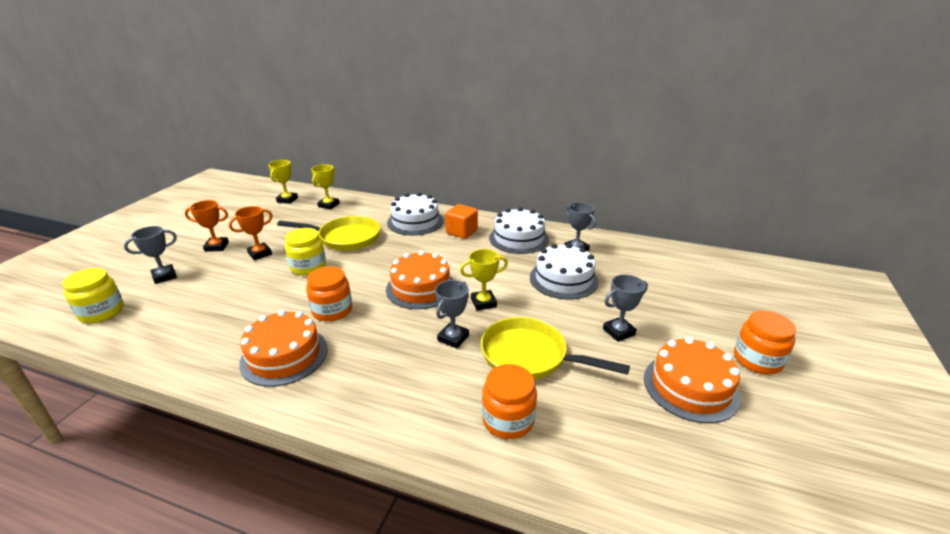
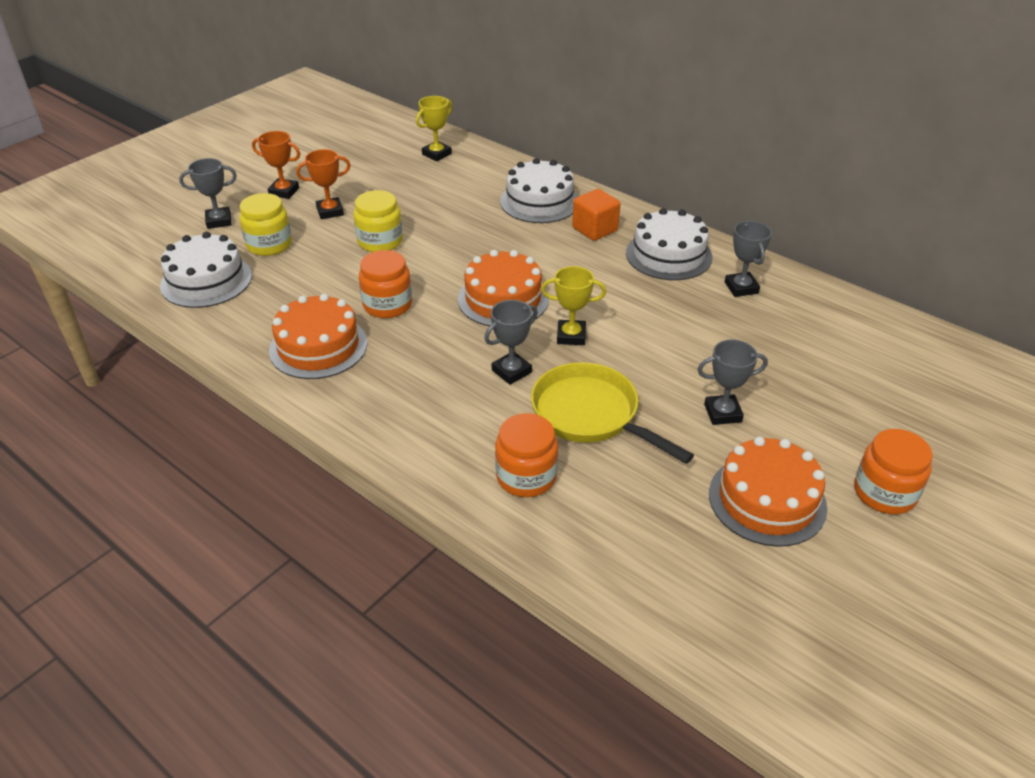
camera: 20 degrees right, 10 degrees up
yellow jar [62,268,124,323] -> yellow jar moved to [239,193,292,256]
yellow trophy [268,160,298,204] -> none
yellow pan [277,216,380,251] -> none
white cake [530,243,598,299] -> white cake moved to [160,232,252,308]

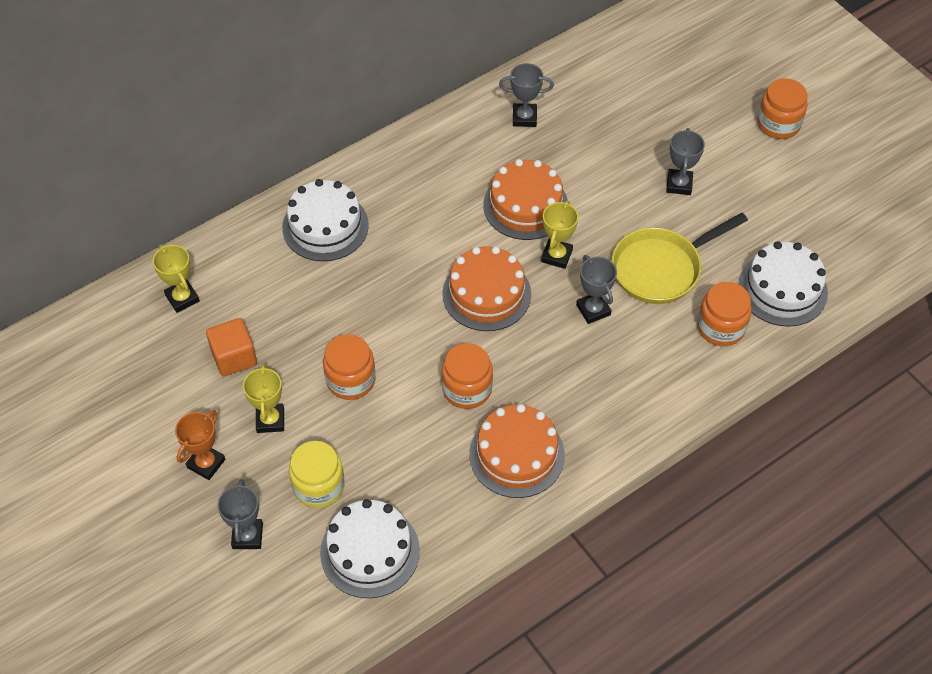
camera: 75 degrees left, 15 degrees up
orange trophy [296,149,351,219] -> yellow trophy [243,363,284,433]
yellow jar [354,190,403,252] -> orange jar [323,334,376,400]
orange cube [572,189,620,241] -> orange cube moved to [206,318,257,376]
white cake [626,208,712,280] -> white cake moved to [738,241,828,327]
orange cake [709,437,827,547] -> orange cake moved to [483,159,568,240]

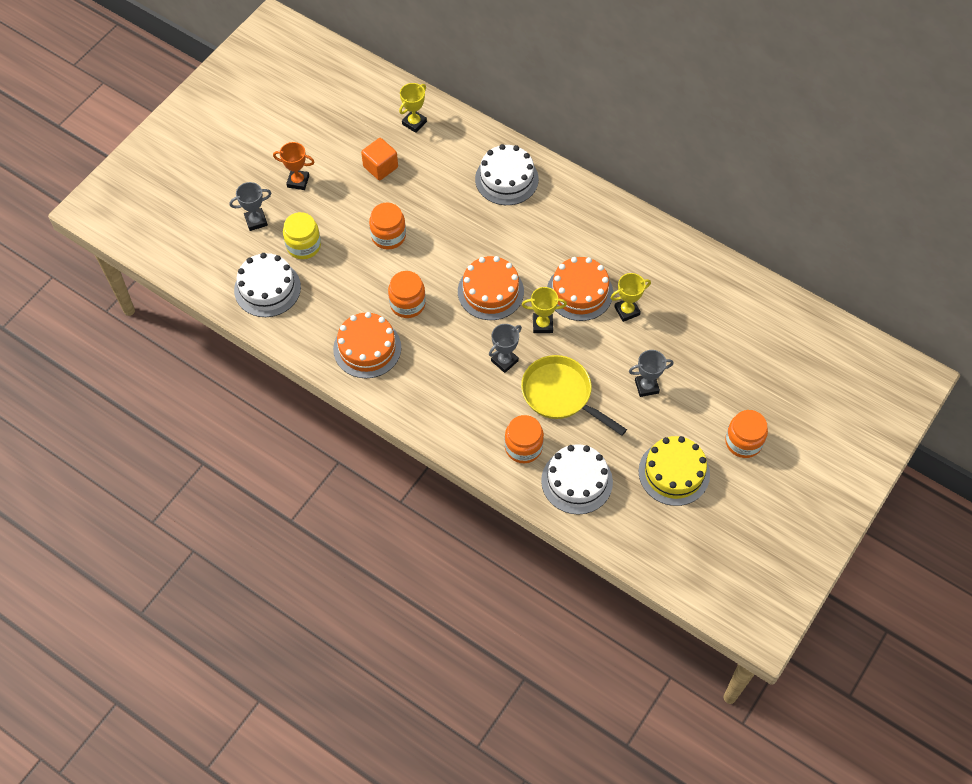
camera: 70 degrees right, 5 degrees up
yellow trophy [243,363,284,433] -> yellow trophy moved to [611,273,651,322]
grey trophy [499,63,554,127] -> none
none -> yellow cake [638,436,710,506]

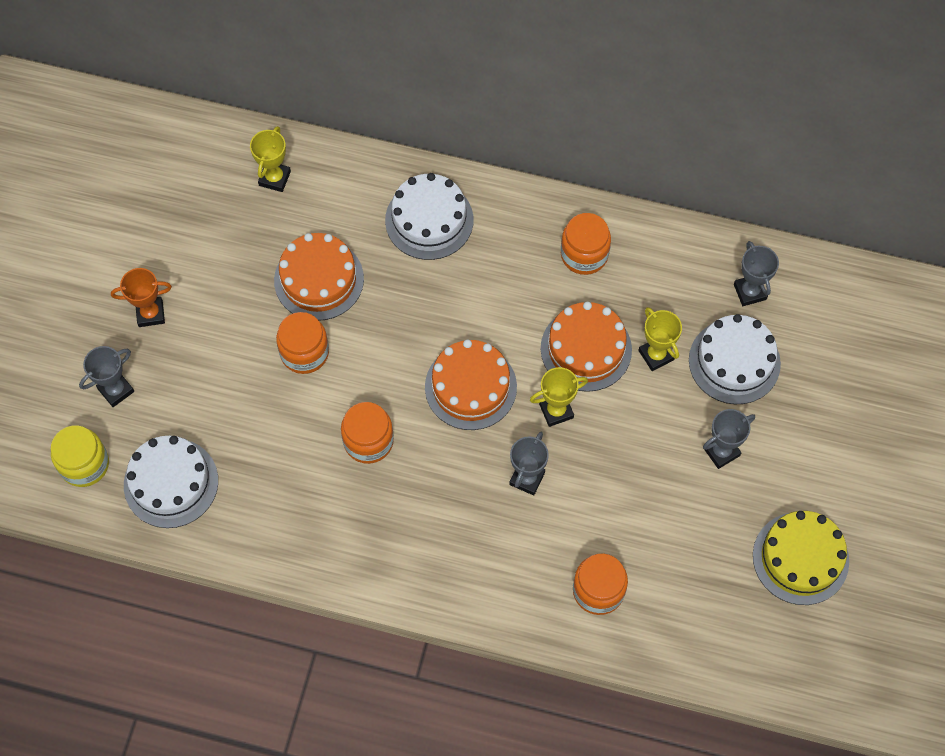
camera: 20 degrees left, 5 degrees up
yellow jar [283,212,321,259] -> yellow jar moved to [51,425,109,487]
orange cake [333,312,401,378] -> orange cake moved to [274,233,364,320]
orange cube [361,138,398,180] -> none
yellow pan [521,355,627,436] -> none
white cake [541,444,613,515] -> white cake moved to [689,314,781,404]
yellow trophy [611,273,651,322] -> yellow trophy turned 75 degrees counterclockwise [638,307,682,371]
orange jar [725,410,768,458] -> orange jar moved to [561,213,611,275]
none -> grey trophy [734,241,779,306]

